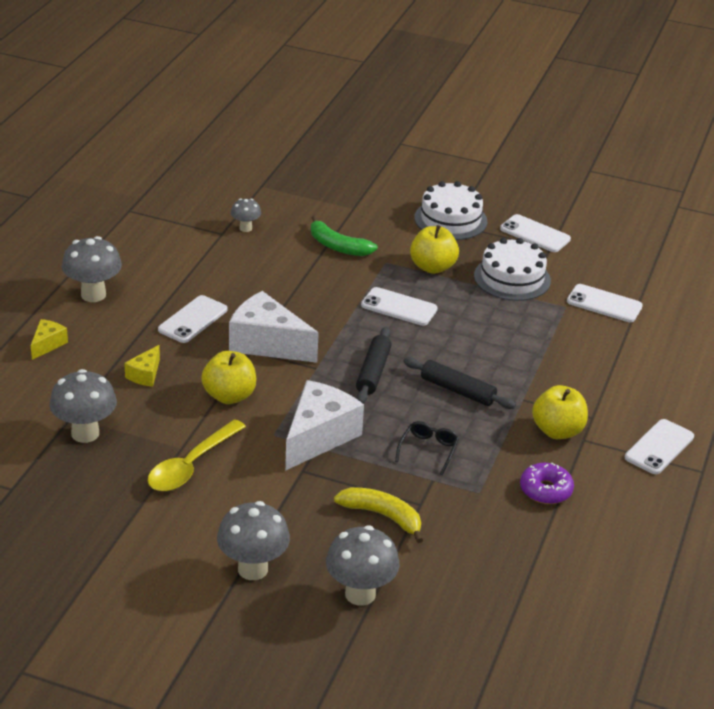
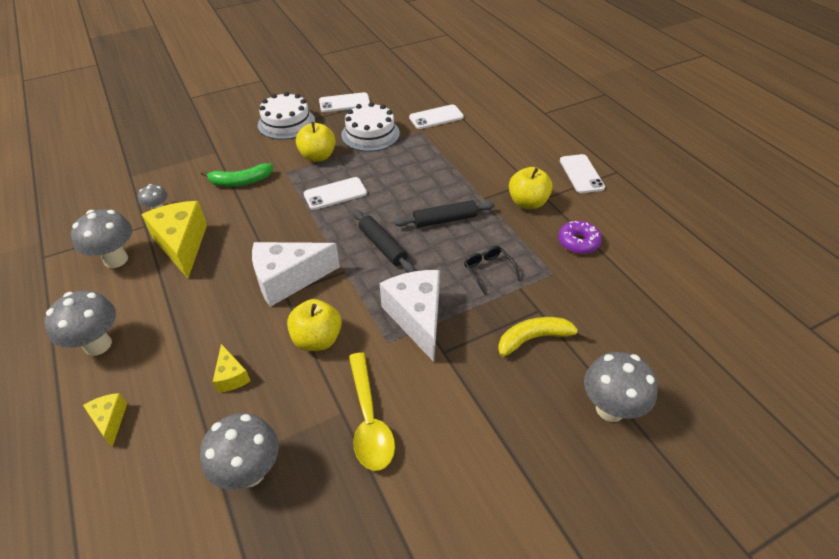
camera: 45 degrees left, 10 degrees up
white phone [158,295,227,343] -> none
grey mushroom [217,501,290,580] -> grey mushroom moved to [71,209,132,268]
none -> yellow cheese [141,201,207,278]

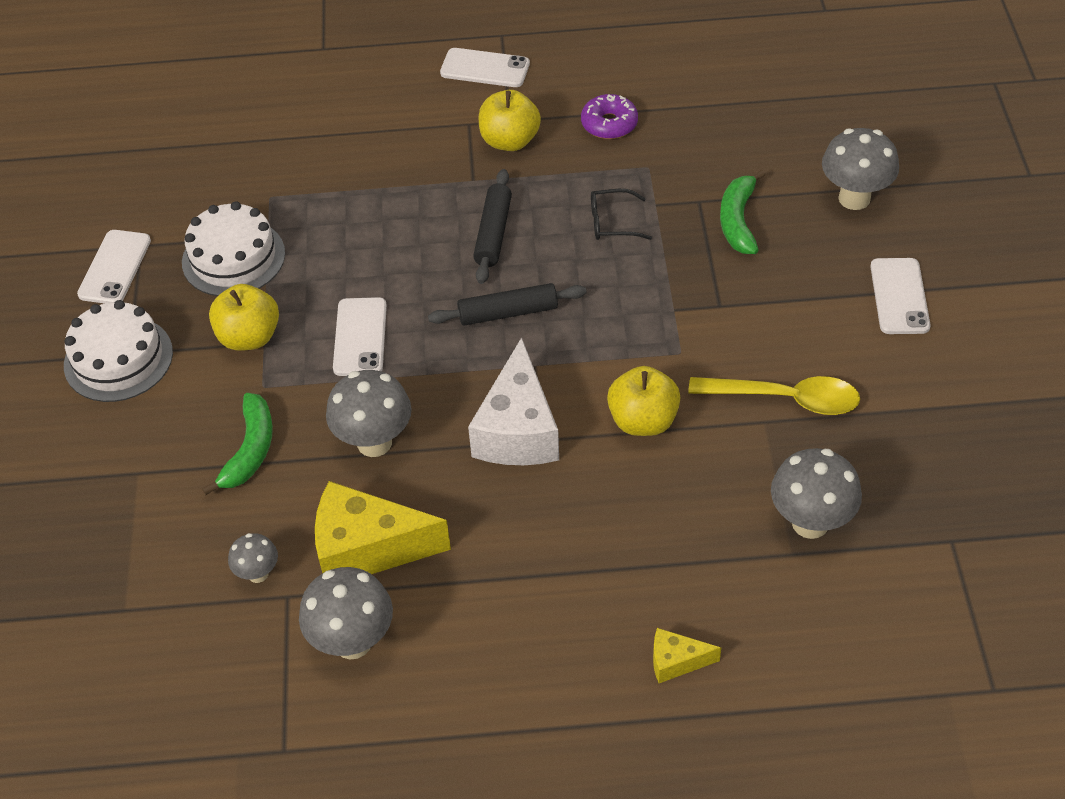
camera: 65 degrees left, 5 degrees up
grey mushroom [44,291,116,356] -> grey mushroom moved to [326,370,412,457]
yellow cheese [213,344,250,393] -> none
white cheese [380,270,440,362] -> none
white phone [409,104,464,129] -> white phone moved to [870,258,931,334]
yellow banana [498,317,588,357] -> green banana [720,170,766,254]

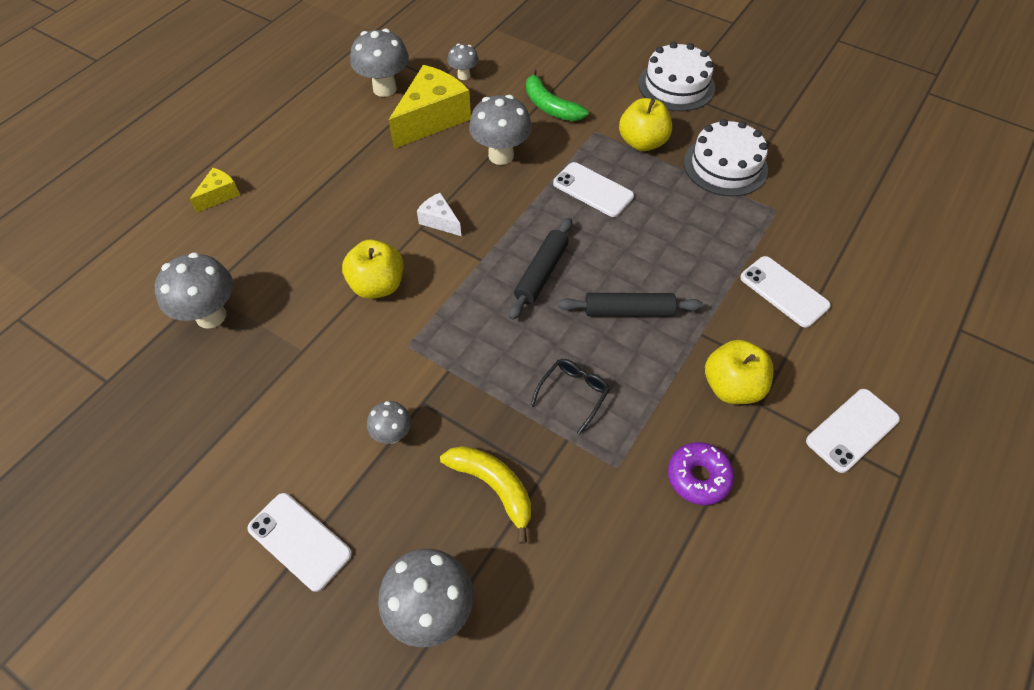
camera: 125 degrees right, 5 degrees up
white phone [77,230,151,304] -> white phone moved to [740,256,831,328]
white cheese [468,337,559,465] -> white cheese [417,193,461,236], size x0.49
black rolling pin [473,169,512,284] -> black rolling pin turned 45 degrees counterclockwise [558,293,703,317]
yellow spoon [688,376,860,415] -> none
green banana [720,170,766,254] -> yellow banana [440,446,531,544]
none -> grey mushroom [367,401,411,443]

